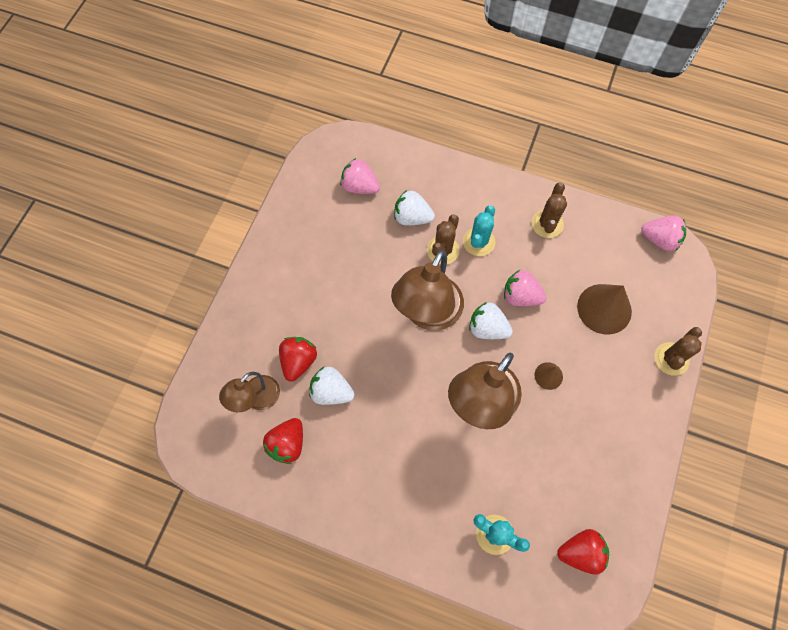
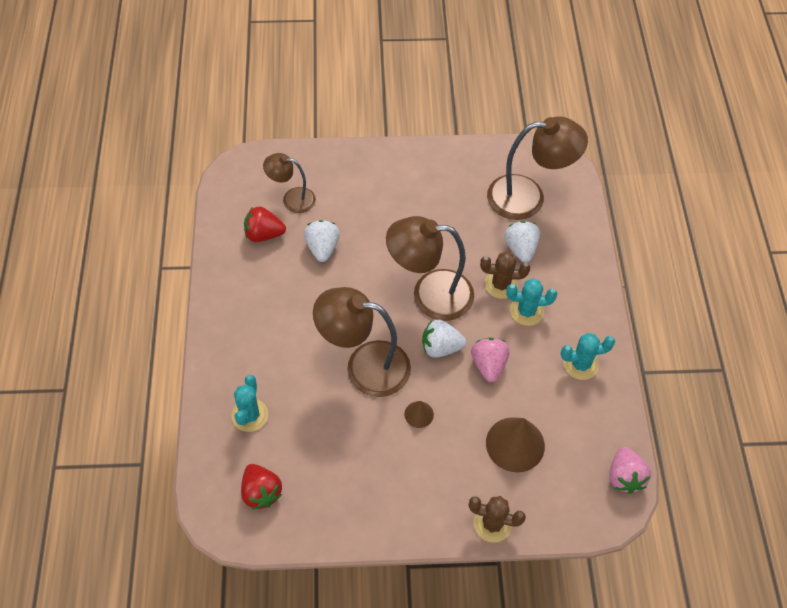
camera: 65 degrees right, 10 degrees down
red strawberry [279,337,317,382] -> none
pink strawberry [340,158,380,194] -> brown lamp [487,116,588,220]
white strawberry [469,302,513,339] -> white strawberry turned 90 degrees counterclockwise [422,320,466,358]
brown cactus [532,182,567,238] -> turquoise cactus [561,333,615,380]

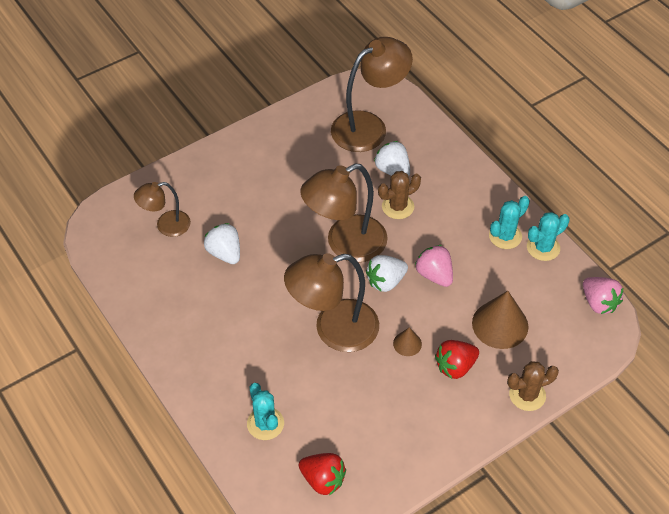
camera: 30 degrees left, 5 degrees down
red strawberry [244,206,286,242] -> red strawberry moved to [435,340,479,379]
turquoise cactus [506,279,557,326] -> turquoise cactus moved to [527,212,570,261]

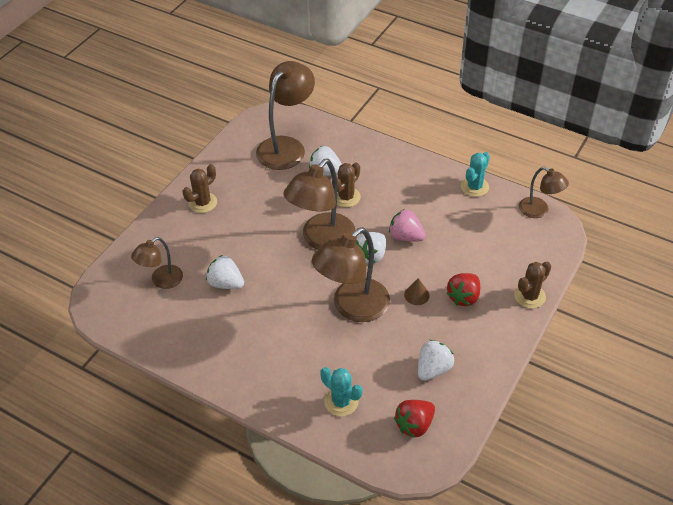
camera: 25 degrees left, 5 degrees down
red strawberry [299,453,346,496] -> red strawberry turned 135 degrees clockwise [394,400,435,438]
brown cone [472,291,528,349] -> none
turquoise cactus [489,196,530,249] -> none
pink strawberry [583,277,624,314] -> brown lamp [519,167,569,218]
none -> brown cactus [182,164,217,213]
none -> white strawberry [418,340,454,381]

